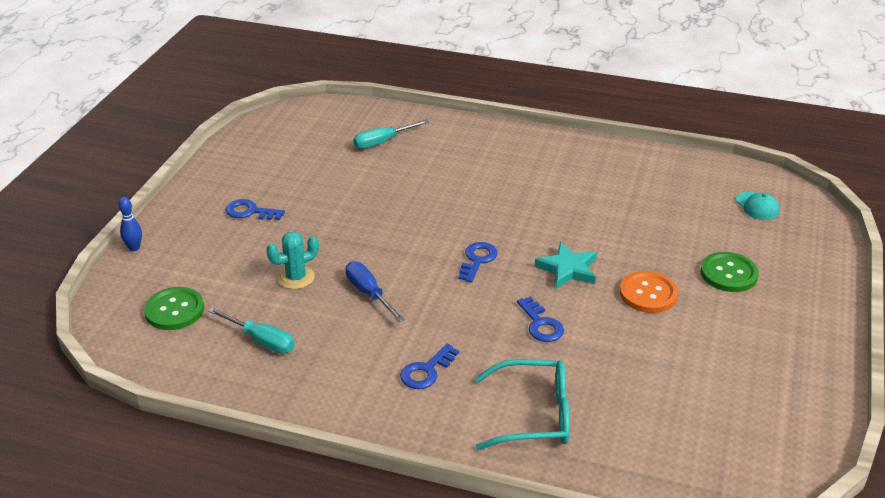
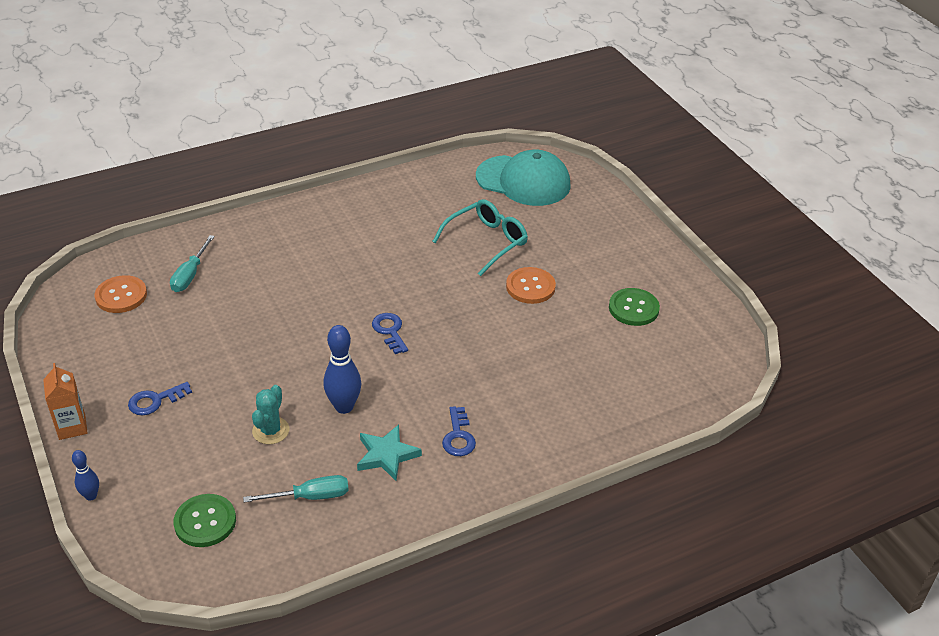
camera: 45 degrees left, 5 degrees up
blue screwdriver [346,261,405,322] -> blue bowling pin [323,325,362,414]
turquoise glasses [475,359,570,450] -> turquoise glasses moved to [432,199,528,276]
blue key [517,296,564,342] -> none
turquoise star [535,242,597,289] -> turquoise star moved to [357,425,422,481]
green button [700,252,759,292] -> green button moved to [609,288,660,326]
turquoise cap [736,192,779,220] -> turquoise cap [476,150,571,206], size x2.37
none -> orange carton [43,363,88,440]
none -> orange button [95,275,147,313]

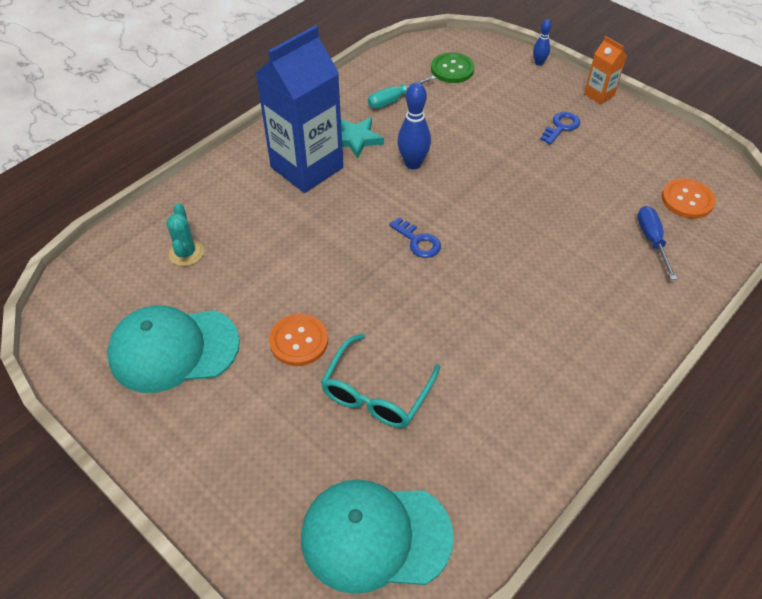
camera: 160 degrees right, 10 degrees up
turquoise screwdriver [170,235,215,292] -> blue screwdriver [637,206,677,280]
turquoise cactus [252,385,289,444] -> turquoise cactus moved to [166,203,204,266]
blue key [442,406,476,456] -> blue carton [256,25,343,193]
green button [609,288,660,326] -> turquoise cap [107,305,240,393]

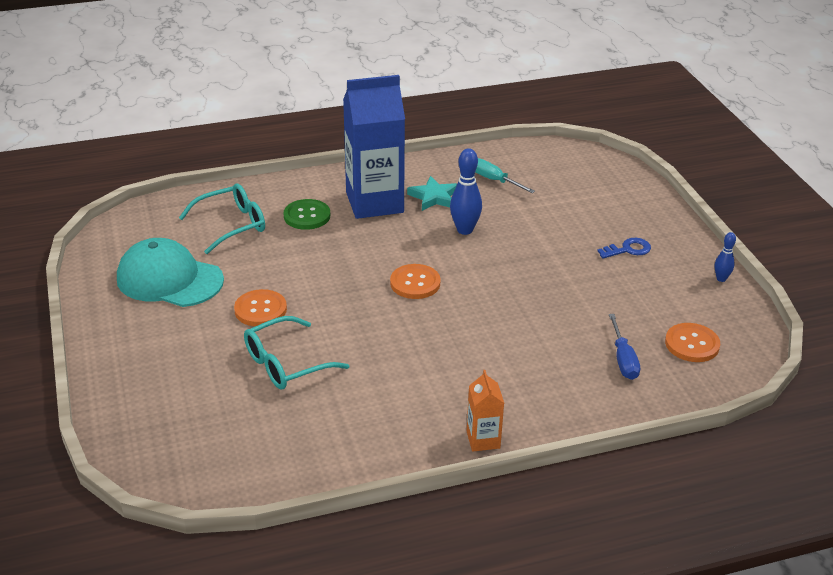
camera: 30 degrees right, 15 degrees down
turquoise cactus [166,203,204,266] -> turquoise glasses [179,183,265,254]
turquoise cap [301,480,454,594] -> none
turquoise screwdriver [368,75,436,109] -> turquoise screwdriver turned 45 degrees clockwise [475,158,535,193]
blue key [389,217,441,258] -> orange button [390,264,441,299]
green button [431,53,475,83] -> green button moved to [283,199,330,230]
blue bowling pin [533,19,552,66] -> blue bowling pin moved to [715,232,736,282]
orange carton [584,36,627,104] -> orange carton moved to [467,370,504,452]
blue screwdriver [637,206,677,280] -> blue screwdriver turned 150 degrees clockwise [609,314,640,380]

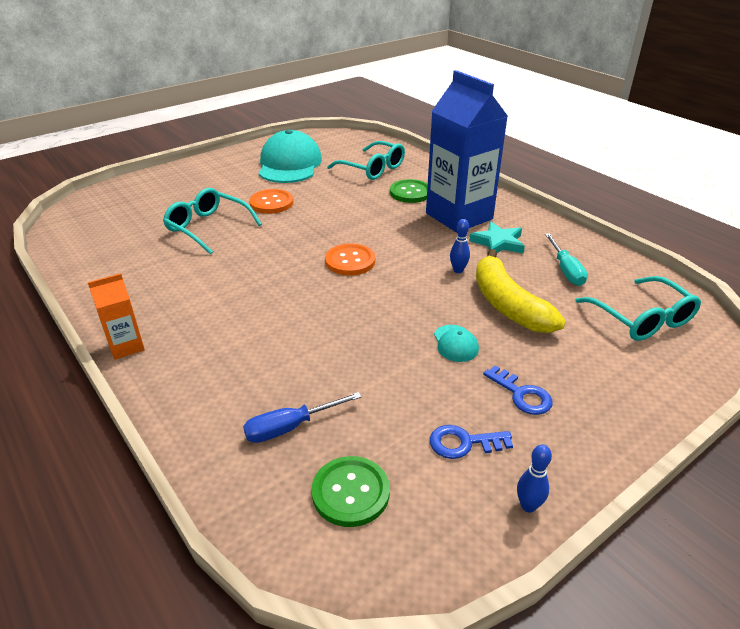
camera: 70 degrees right, 0 degrees up
blue bowling pin [450,148,482,235] -> blue bowling pin [450,219,470,273], size x0.57
turquoise screwdriver [475,158,535,193] -> turquoise screwdriver turned 150 degrees clockwise [545,233,588,286]
orange button [665,323,720,362] -> green button [311,456,390,527]
none -> blue key [430,425,513,459]
none -> turquoise cap [434,325,479,362]
none -> yellow banana [476,249,566,333]
none -> turquoise glasses [575,276,701,341]

